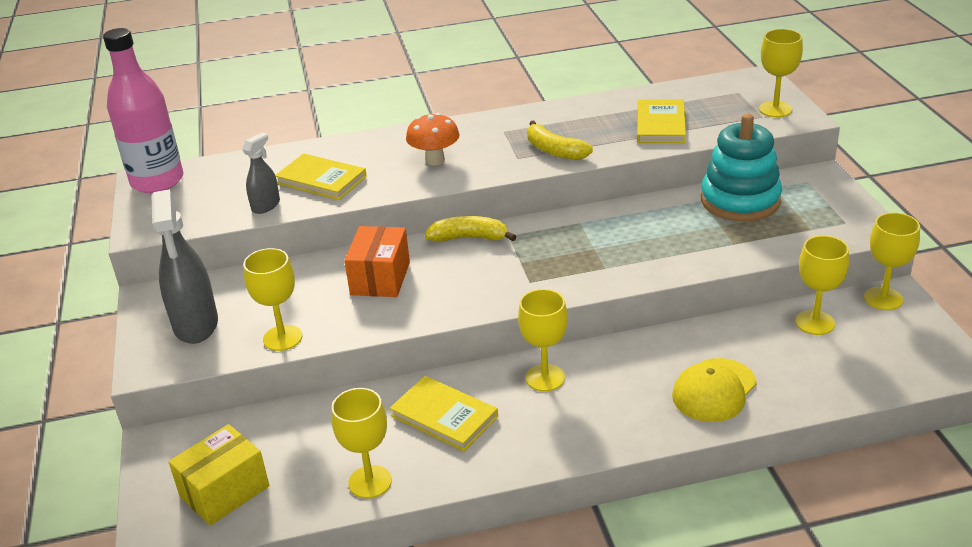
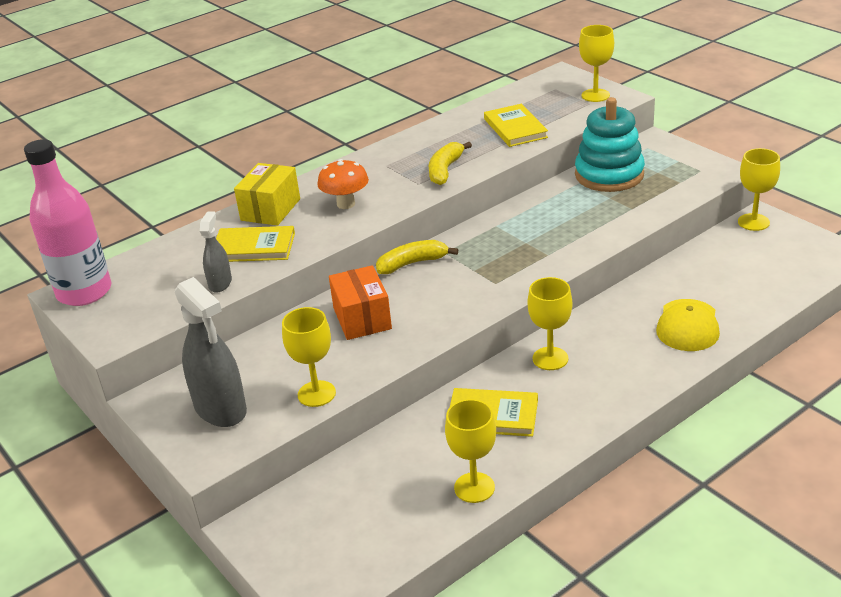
camera: 25 degrees left, 0 degrees up
yellow box [168,424,269,526] -> yellow box moved to [234,163,300,226]
yellow banana [527,121,593,160] -> yellow banana turned 90 degrees clockwise [429,142,472,185]
yellow goblet [796,235,849,335] -> none

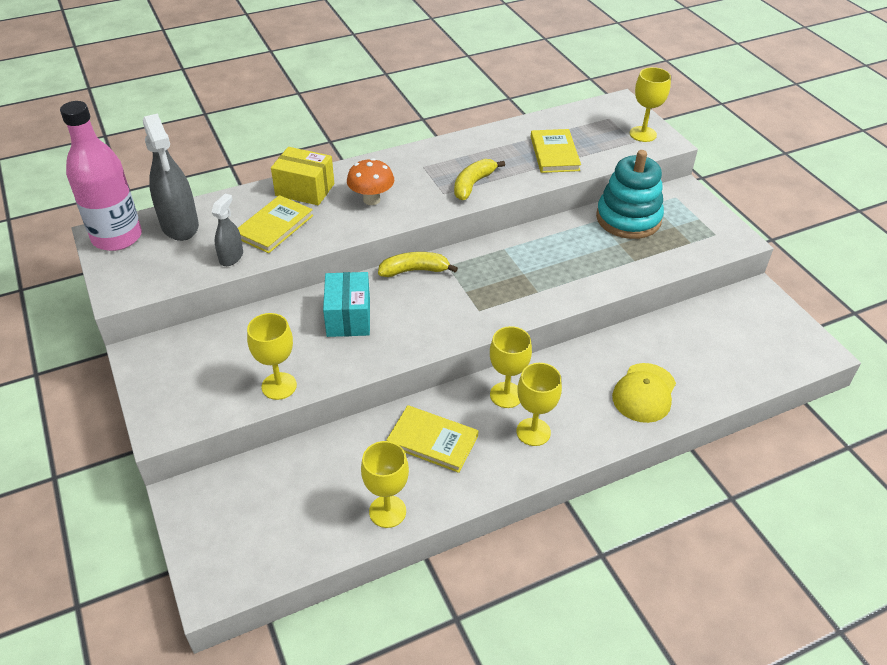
camera: 10 degrees right, 10 degrees up
grey spray bottle [175,277,247,427] -> grey spray bottle moved to [143,114,199,241]
yellow book [216,226,295,262] -> yellow book turned 75 degrees counterclockwise [238,195,313,253]
yellow box [234,163,300,226] -> yellow box turned 75 degrees clockwise [271,147,334,206]
orange box [329,265,392,340] -> turquoise box [323,272,370,337]
yellow goblet [738,148,780,231] -> yellow goblet moved to [516,363,562,446]

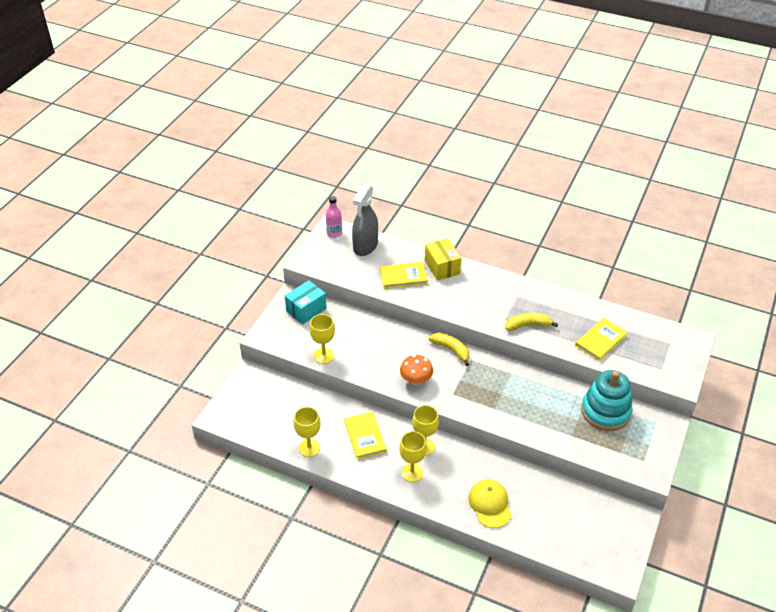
camera: 50 degrees right, 0 degrees up
pink bottle [60,101,142,251] -> pink bottle [326,196,342,238], size x0.52
grey spray bottle [211,193,243,266] -> none
turquoise box [323,272,370,337] -> turquoise box moved to [285,280,327,324]
orange mushroom [347,158,394,205] -> orange mushroom moved to [400,355,433,386]
yellow cap [612,363,676,423] -> yellow cap turned 90 degrees clockwise [468,480,512,528]
yellow goblet [630,67,671,142] -> none

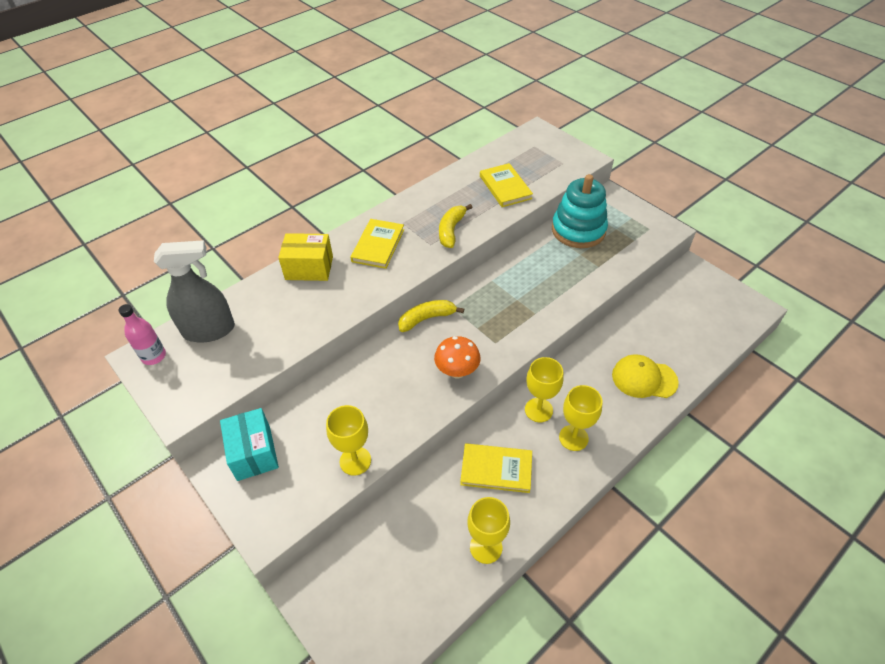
camera: 65 degrees left, 5 degrees up
grey spray bottle [352,184,378,256] -> grey spray bottle turned 60 degrees counterclockwise [154,240,235,342]
yellow book [380,262,428,289] -> yellow book moved to [351,219,404,269]

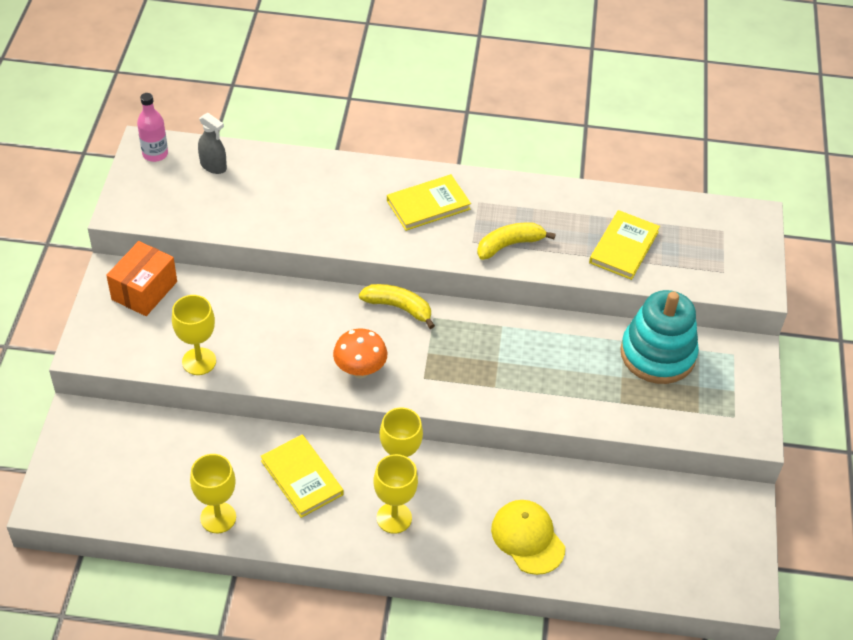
camera: 45 degrees right, 0 degrees up
grey spray bottle [154,240,235,342] -> grey spray bottle [198,113,227,174], size x0.54
turquoise box [220,408,279,481] -> orange box [106,241,177,316]
yellow box [278,233,333,281] -> none

